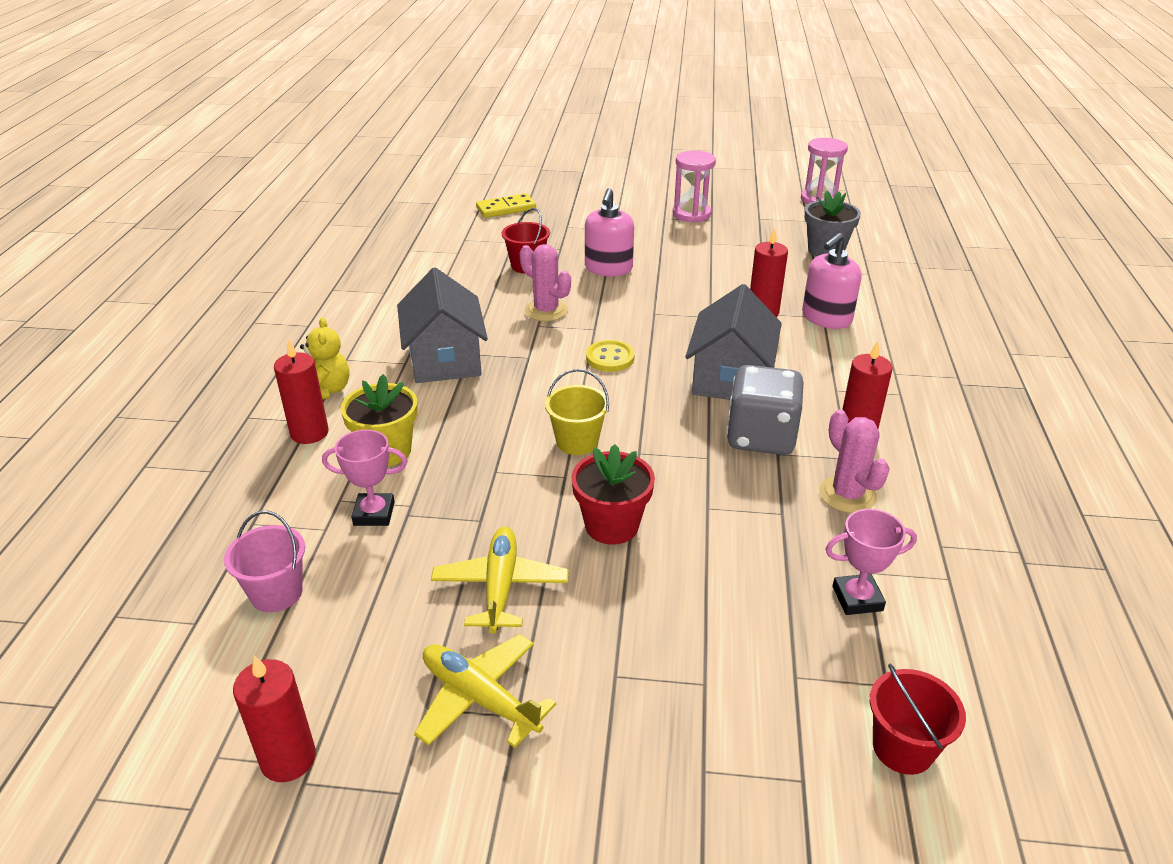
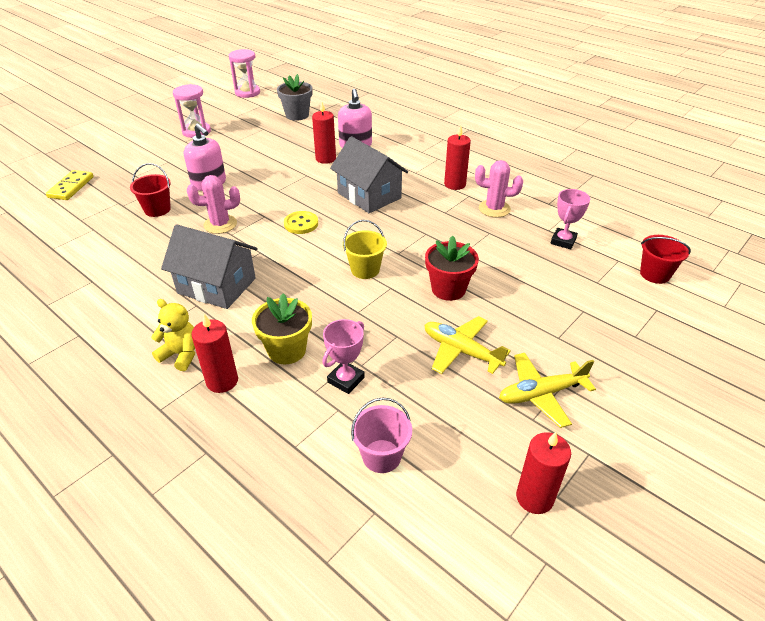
camera: 55 degrees left, 5 degrees up
grey dice [726,365,803,455] -> none

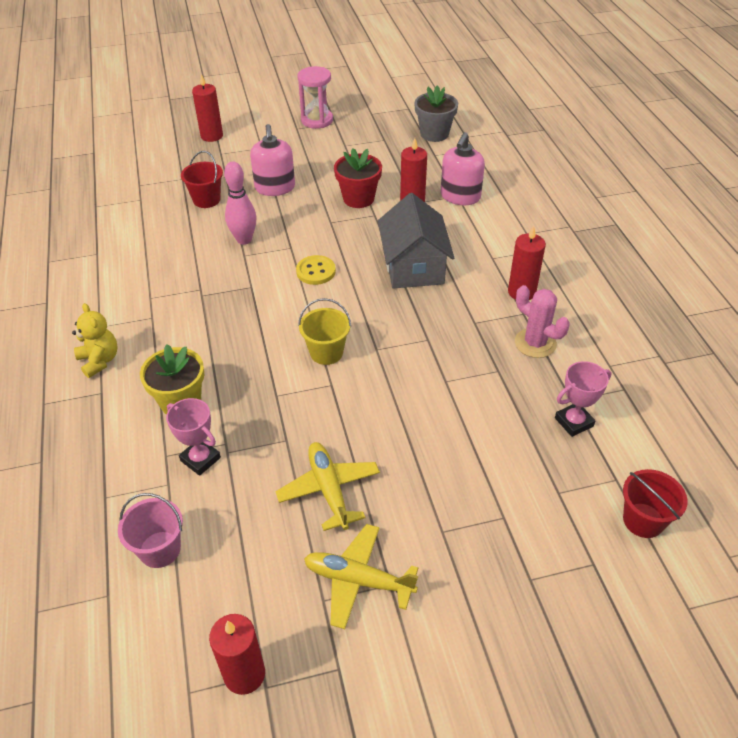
camera: 35 degrees right, 5 degrees up
yellow domino [46,170,94,200] -> none
grey house [161,224,258,309] -> none
pink cactus [187,175,240,234] -> pink bowling pin [224,162,256,245]
red candle [191,314,238,393] -> red candle moved to [192,74,223,142]
pink hourglass [229,49,260,98] -> none
pink trophy [322,319,365,394] -> pink trophy turned 60 degrees clockwise [166,398,221,476]
red flower pot [425,235,479,301] -> red flower pot moved to [334,148,382,208]

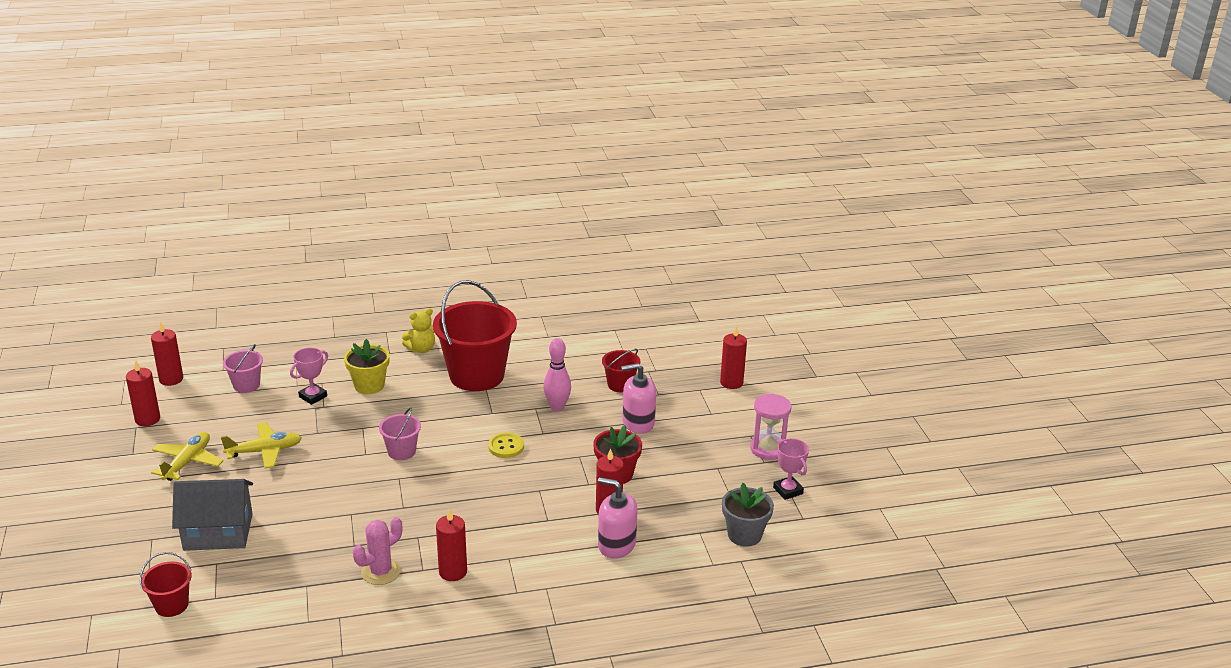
camera: 90 degrees right, 15 degrees down
yellow bucket [298,298,351,365] -> pink bucket [379,407,421,460]
grey house [378,193,454,289] -> grey house moved to [172,479,253,551]
pink trophy [555,361,611,437] -> pink trophy moved to [773,438,809,500]
none -> red candle [151,321,183,386]
none -> red bucket [433,280,517,391]

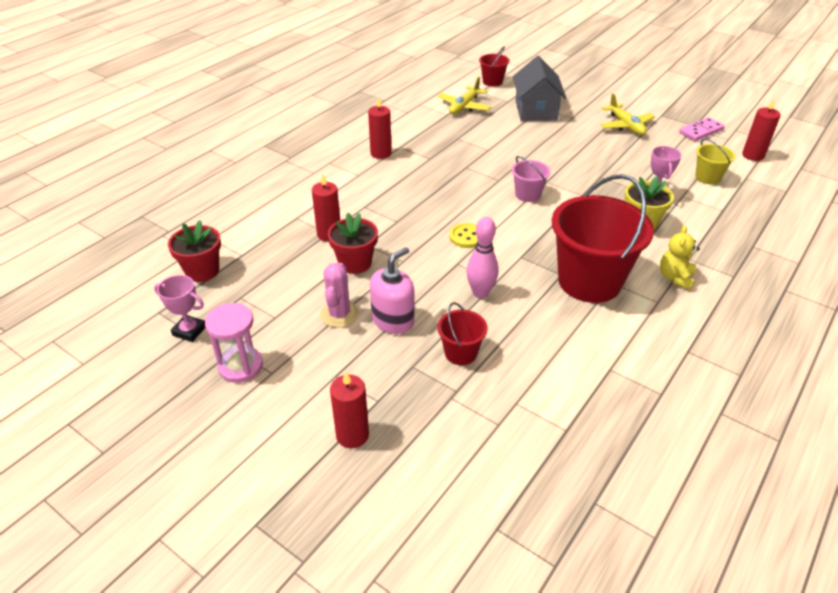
camera: 140 degrees right, 10 degrees up
red candle [126,361,160,426] -> pink domino [679,117,725,141]
grey house [172,479,253,551] -> grey house turned 45 degrees counterclockwise [513,56,566,121]
yellow plane [221,422,302,469] -> yellow plane moved to [438,77,491,114]
pink bucket [223,344,263,393] -> yellow bucket [695,139,736,184]
pink cactus [353,517,402,585] -> pink cactus moved to [320,263,359,328]
pink soap dispenser [598,477,638,558] -> none
grey flower pot [722,483,774,547] -> red flower pot [168,220,221,282]

